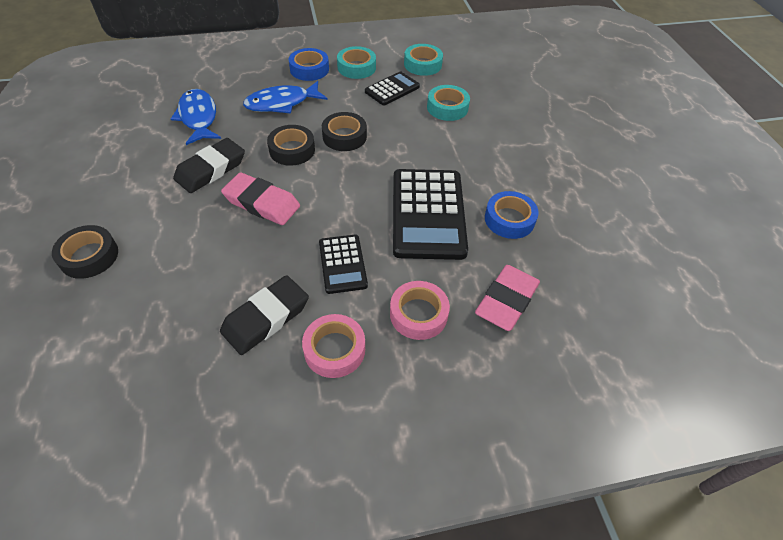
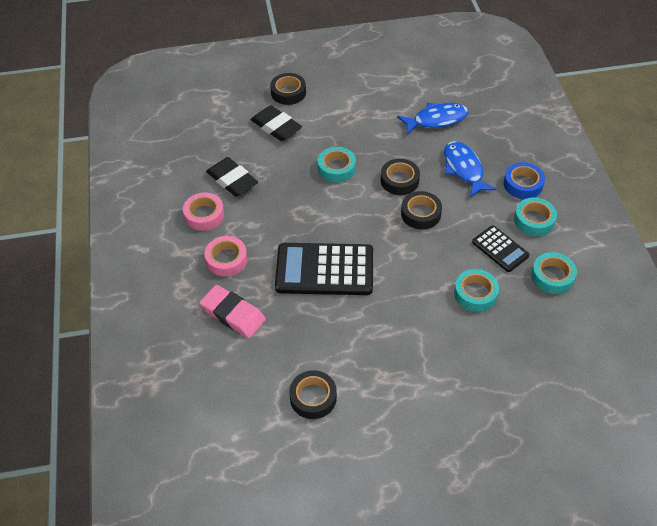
camera: 95 degrees right, 0 degrees up
black eraser [173,138,245,193] -> black eraser moved to [251,105,302,141]
pink eraser [221,172,300,225] -> turquoise tape [318,147,356,183]
black calculator [319,235,368,294] -> none
blue tape [485,191,539,239] -> none
none -> black tape [289,370,337,419]

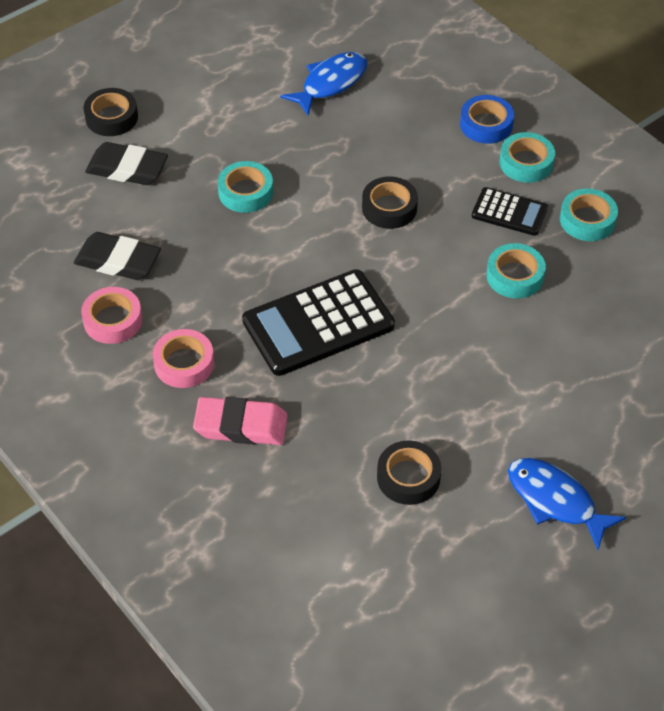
camera: 30 degrees left, 0 degrees up
black tape [381,159,420,195] -> none
blue fish [444,141,496,197] -> blue fish moved to [508,458,626,550]

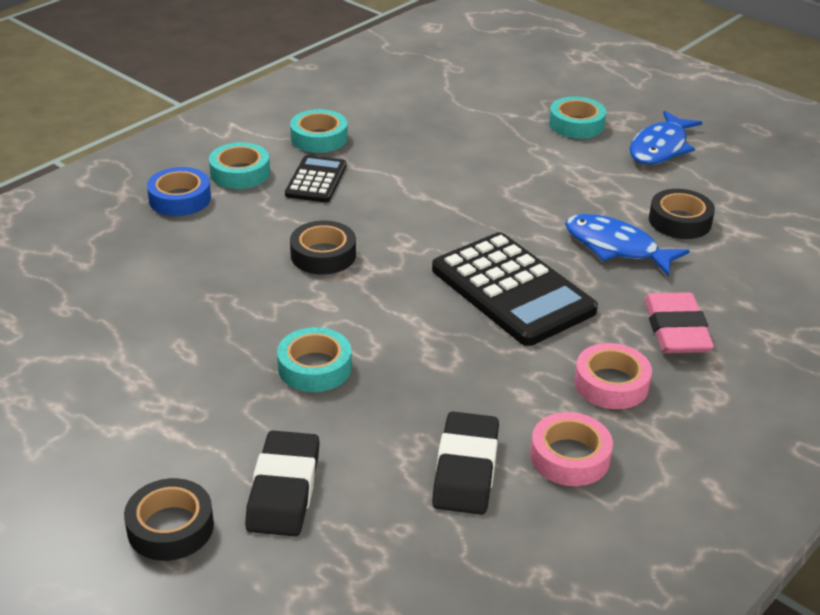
camera: 100 degrees left, 15 degrees down
blue fish [280,52,367,115] -> blue fish moved to [565,214,690,276]
turquoise tape [486,243,546,299] -> turquoise tape moved to [549,97,606,139]

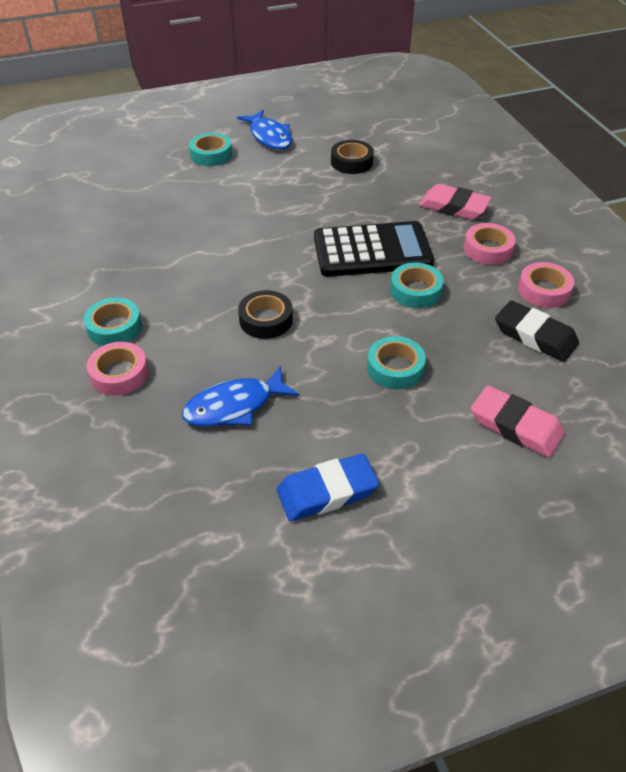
camera: 60 degrees left, 10 degrees up
black tape [124,478,214,561] -> none
blue tape [147,167,211,216] -> pink tape [87,342,148,396]
black eraser [245,430,320,537] -> pink eraser [471,386,565,458]
black calculator [285,155,347,202] -> none
turquoise tape [290,109,348,153] -> turquoise tape moved to [390,263,444,308]
blue fish [565,214,690,276] -> blue fish moved to [182,366,299,427]
none -> blue eraser [277,453,379,521]

